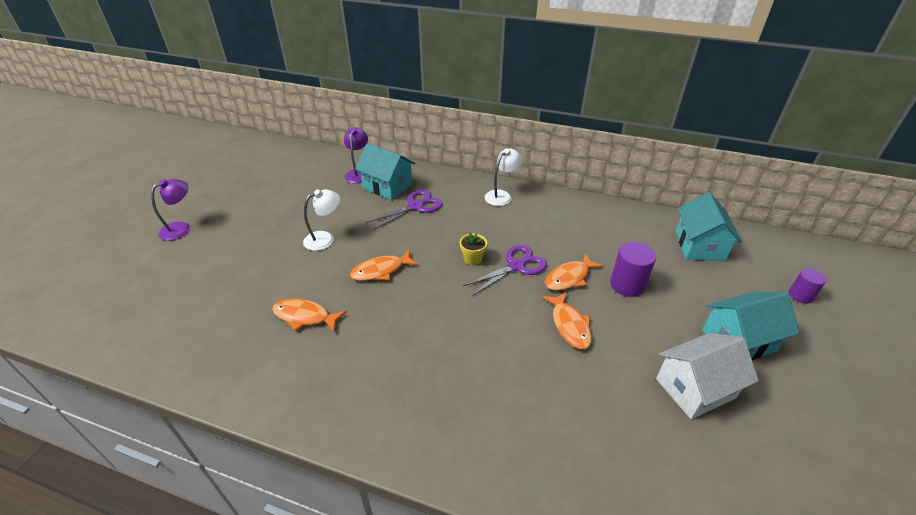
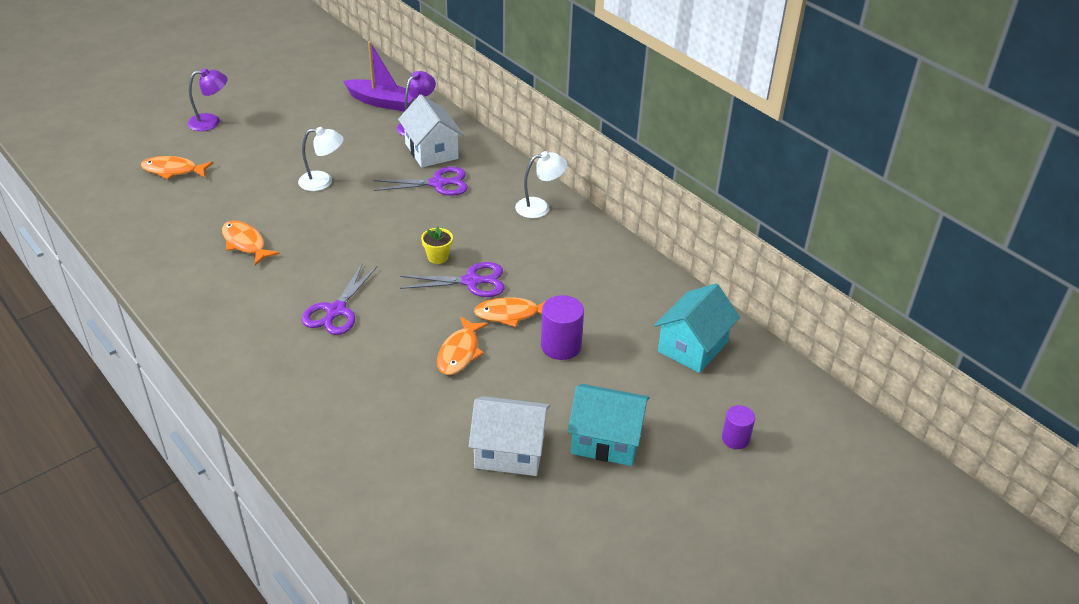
camera: 30 degrees right, 0 degrees up
orange fish [350,250,418,281] -> orange fish moved to [141,156,213,180]
turquoise house [355,143,415,200] -> white house [398,94,464,168]
none -> purple scissors [302,264,377,335]
none -> purple boat [343,41,414,111]

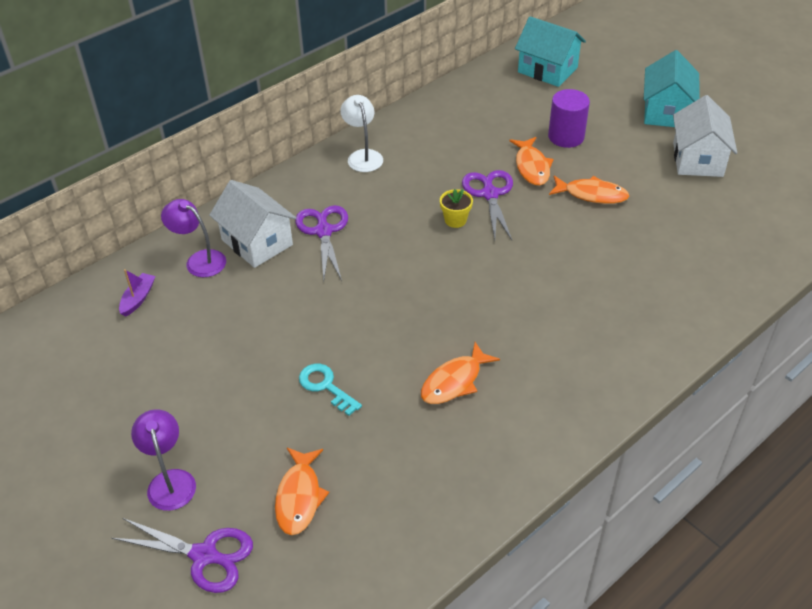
camera: 90 degrees left, 5 degrees up
white lamp [298,127,344,191] -> none
purple scissors [302,264,377,335] -> purple scissors moved to [112,518,253,593]
purple boat [343,41,414,111] -> purple boat [119,269,155,317], size x0.53
white house [398,94,464,168] -> white house turned 75 degrees clockwise [209,180,296,268]
purple cylinder [722,405,755,449] -> none
none -> turquoise key [299,364,362,416]

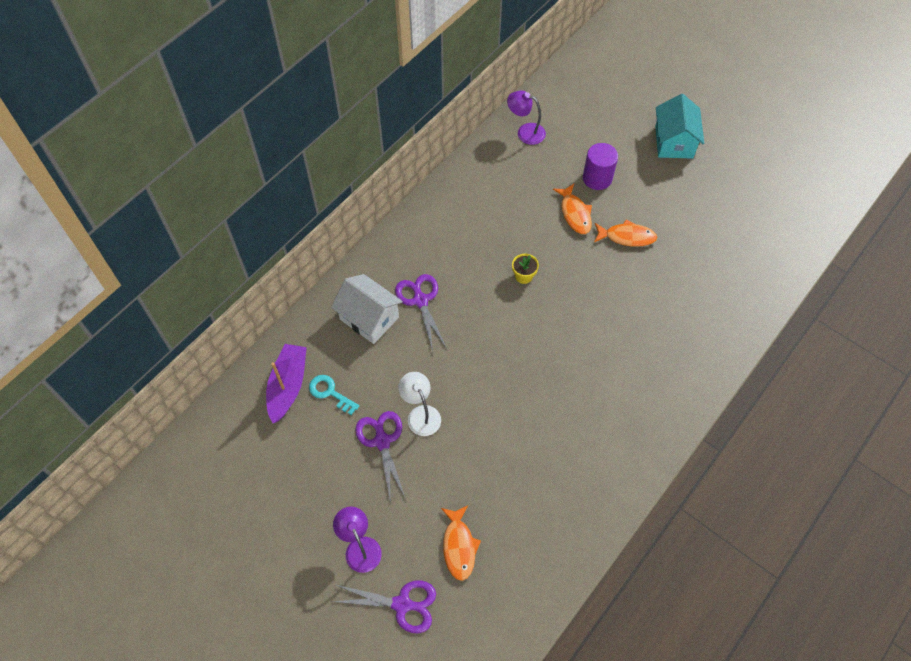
camera: 10 degrees left, 15 degrees up
purple boat [119,269,155,317] -> purple boat [266,344,307,423], size x1.88
purple lamp [161,199,226,277] -> purple lamp moved to [507,90,546,145]
turquoise key [299,364,362,416] -> turquoise key moved to [309,375,359,415]
white lamp [340,95,383,172] -> white lamp moved to [398,372,441,436]
orange fish [421,342,500,404] -> none
purple scissors [462,170,513,240] -> purple scissors moved to [355,411,406,503]
turquoise house [515,16,586,87] -> none
white house [673,95,737,177] -> none

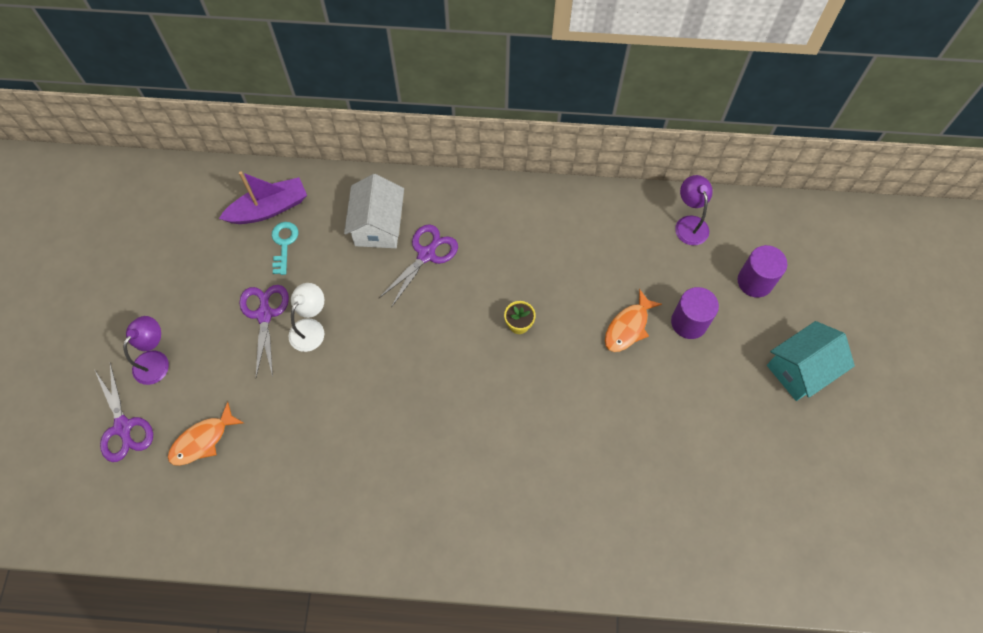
camera: 55 degrees right, 5 degrees up
purple scissors [355,411,406,503] -> purple scissors turned 45 degrees counterclockwise [239,285,289,377]
orange fish [594,219,657,247] -> none
none -> purple cylinder [738,245,787,297]

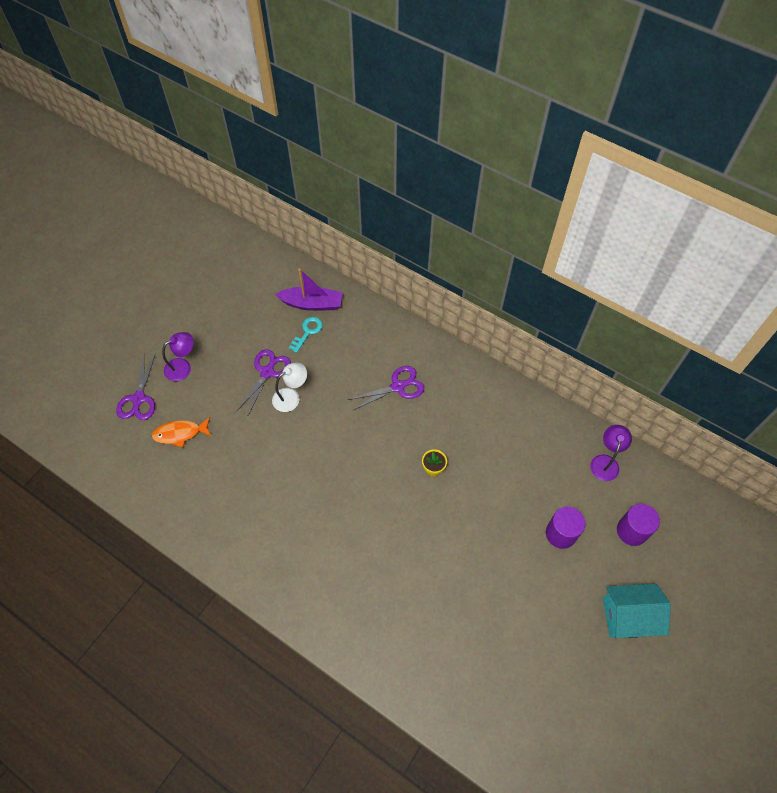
camera: 30 degrees right, 5 degrees down
white house [344,174,404,248] -> none
orange fish [605,289,662,352] -> none

